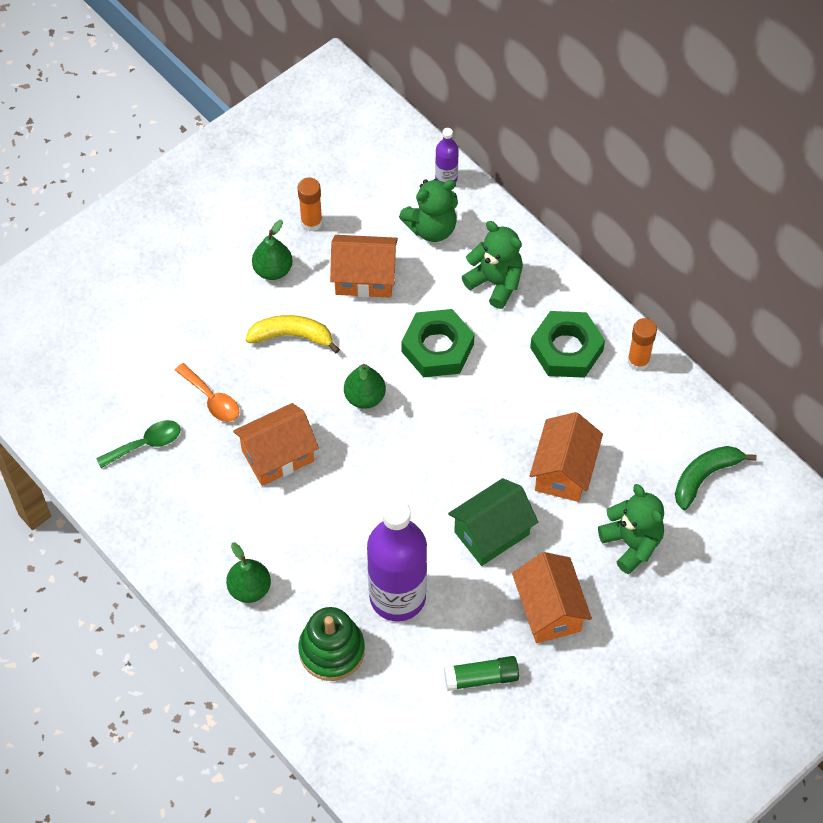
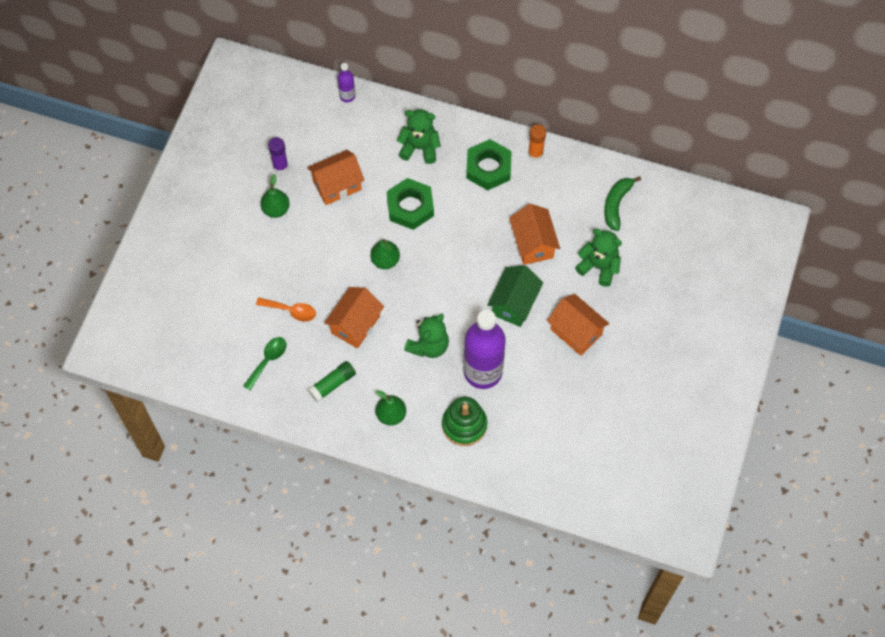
camera: 30 degrees left, 5 degrees up
yellow banana [246,315,340,353] -> none
orange glue stick [298,177,322,232] -> purple glue stick [268,137,288,173]
green teddy bear [399,179,458,242] -> green teddy bear moved to [404,314,449,358]
green glue stick [444,656,519,691] -> green glue stick moved to [308,361,356,402]

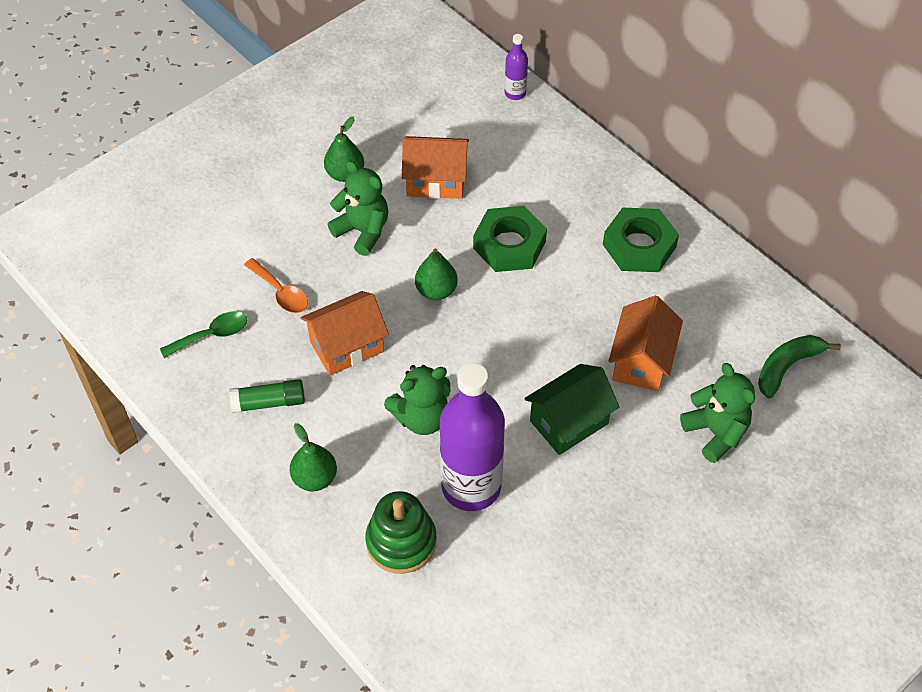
camera: 30 degrees right, 10 degrees down
purple glue stick [268,137,288,173] -> none
green teddy bear [397,109,441,164] -> green teddy bear moved to [327,161,388,256]
orange glue stick [528,124,546,161] -> none
orange house [547,294,609,356] -> none

